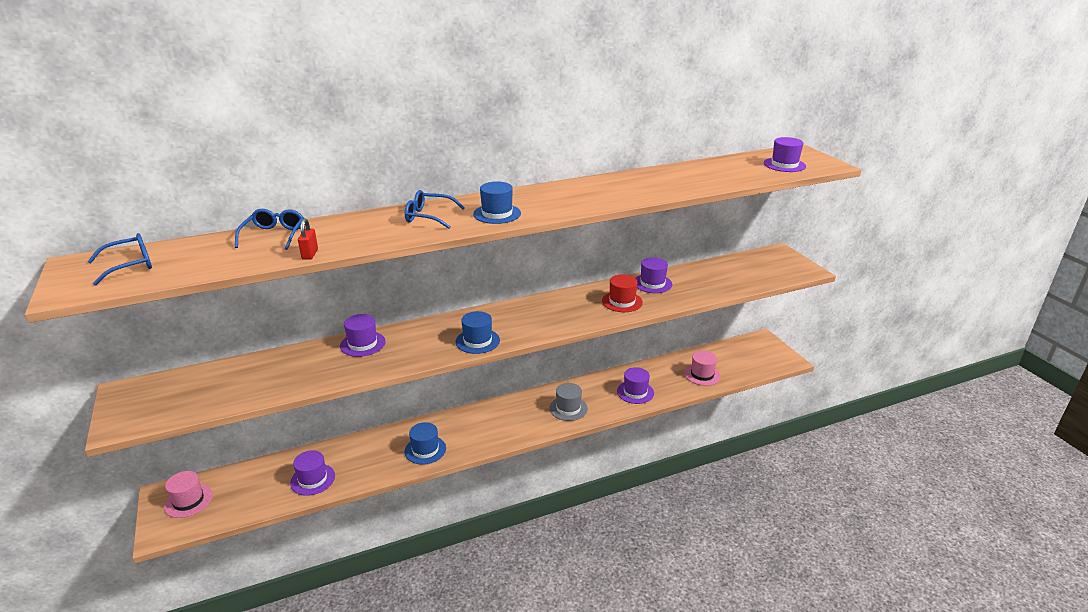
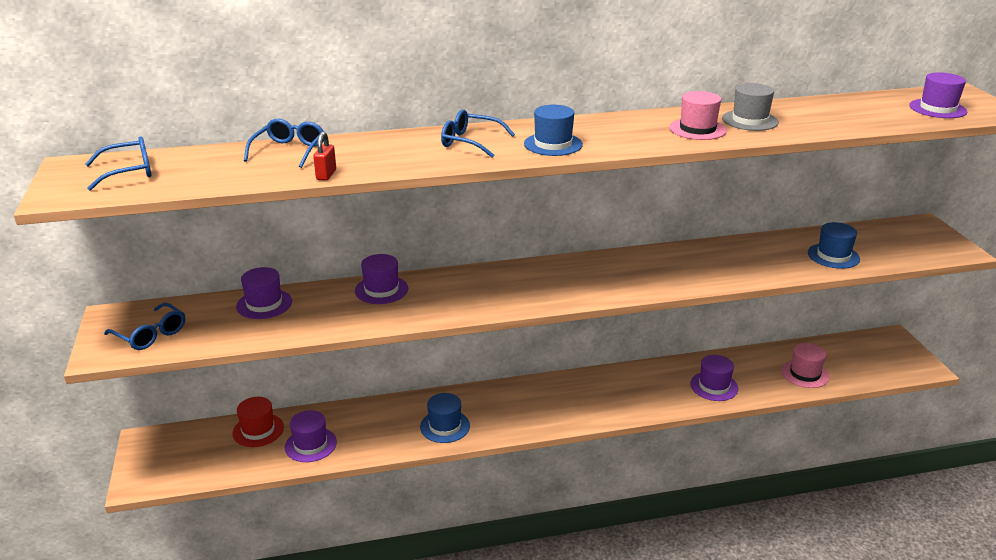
camera: 10 degrees right, 0 degrees up
pink hat [164,471,213,518] -> pink hat moved to [669,91,727,140]
blue hat [456,311,500,354] -> blue hat moved to [808,222,860,269]
grey hat [549,383,588,421] -> grey hat moved to [722,83,779,131]
red hat [602,274,643,312] -> red hat moved to [232,397,284,447]
purple hat [636,257,672,293] -> purple hat moved to [236,267,292,319]
none -> blue glasses [104,303,185,350]

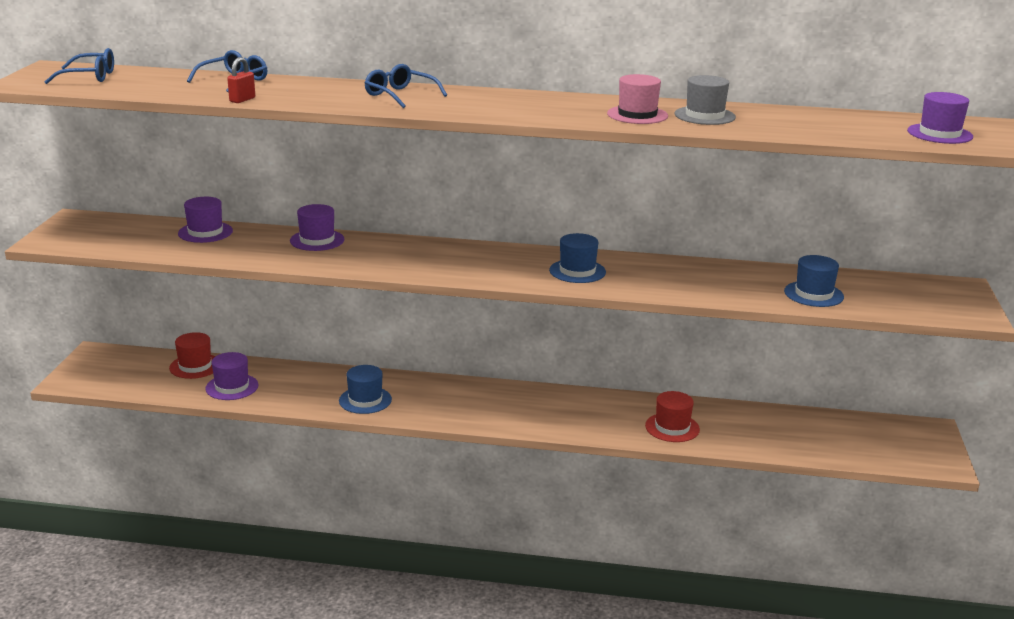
camera: 20 degrees right, 5 degrees down
blue glasses [104,303,185,350] -> none
blue hat [524,105,583,156] -> blue hat moved to [549,233,606,283]
purple hat [690,355,738,401] -> red hat [645,391,700,442]
pink hat [781,343,829,388] -> none

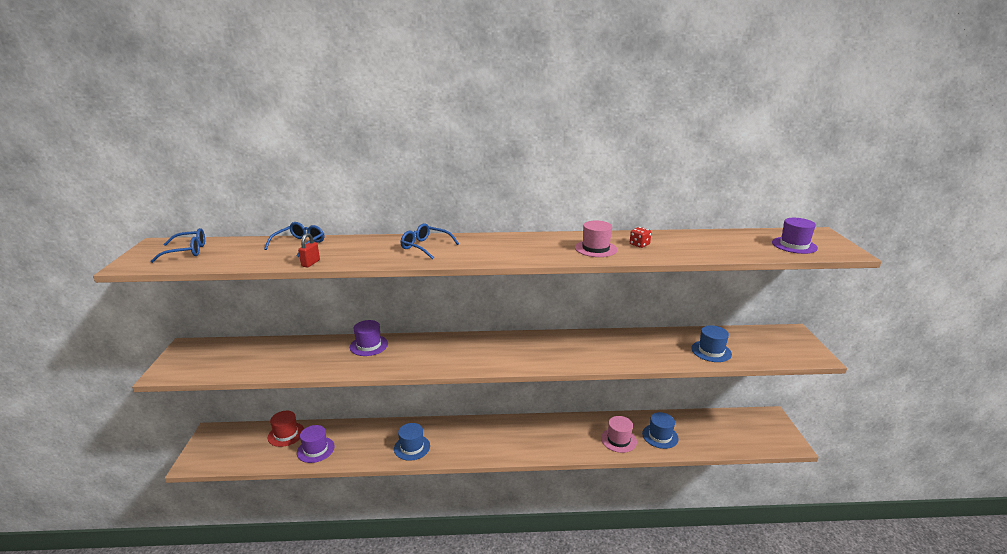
camera: 10 degrees left, 0 degrees up
purple hat [178,197,233,243] -> none
blue hat [549,233,606,283] -> blue hat moved to [642,412,679,449]
red hat [645,391,700,442] -> pink hat [601,416,637,453]
grey hat [675,75,736,125] -> red dice [630,227,652,248]

